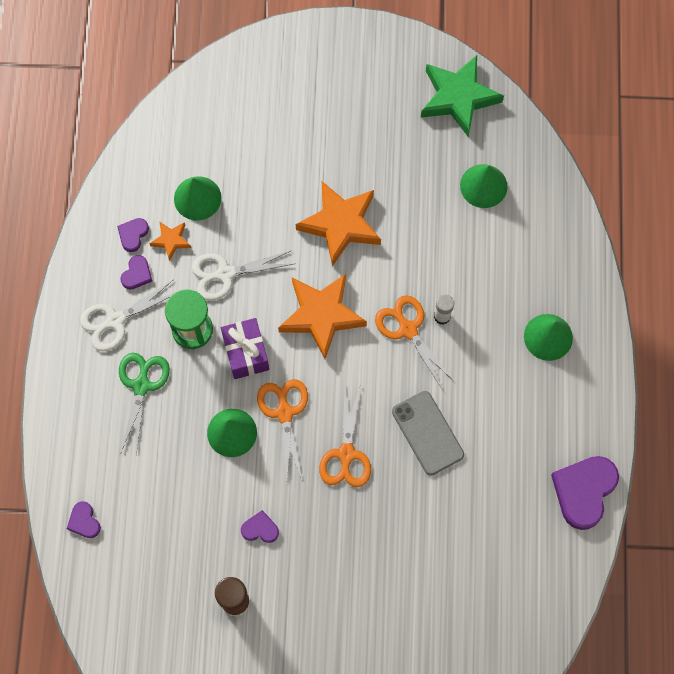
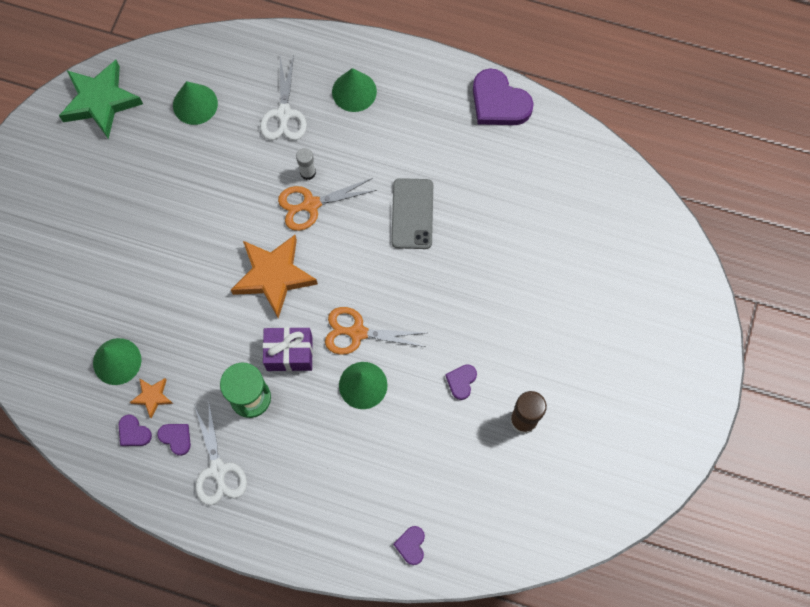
camera: 75 degrees left, 0 degrees up
purple heart [67,501,101,538] -> purple heart turned 105 degrees clockwise [393,526,425,565]
green scissors [119,353,170,455] -> none
white scissors [192,250,293,301] -> white scissors moved to [260,55,307,140]
orange star [296,181,381,266] -> none
orange scissors [319,386,371,487] -> none
grey phone [392,391,464,476] -> grey phone turned 75 degrees counterclockwise [391,178,433,249]

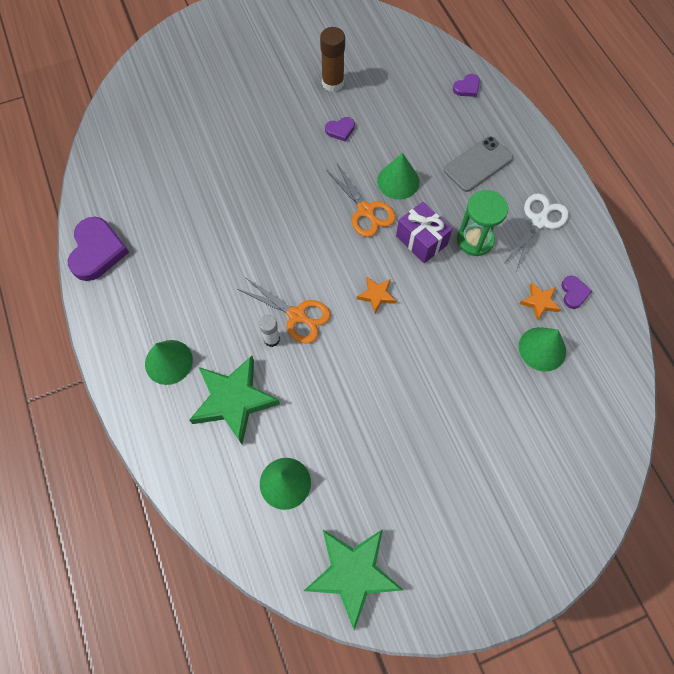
camera: 130 degrees left, 5 degrees down
purple heart [157,424,191,456] -> none
orange star [231,235,318,319] -> orange star [357,277,396,313], size x0.48
white scissors [260,55,307,140] -> green star [189,356,280,444]
grey phone [391,178,433,249] -> grey phone moved to [444,136,513,192]

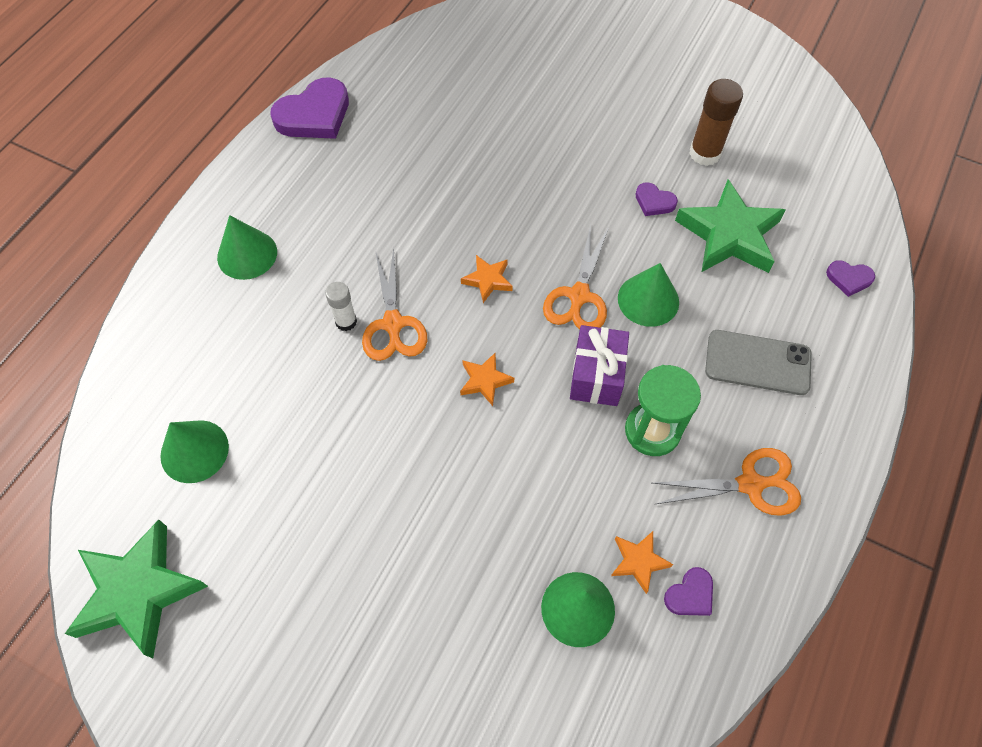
camera: 50 degrees right, 5 degrees down
green star [189,356,280,444] -> green star moved to [675,179,786,273]
white scissors [505,193,569,269] -> orange scissors [653,448,801,516]
none -> orange star [461,255,513,303]

